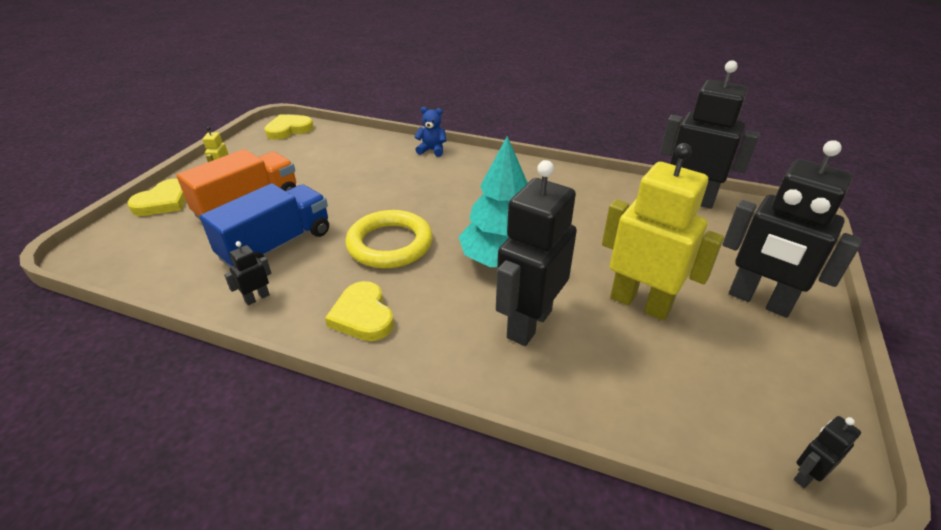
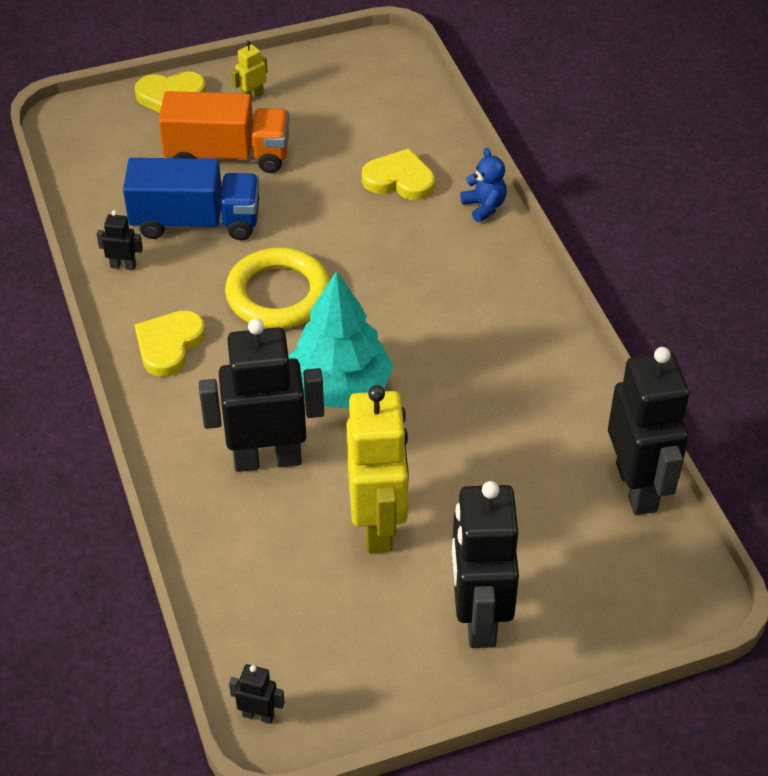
camera: 50 degrees right, 10 degrees up
yellow heart [264,114,314,140] -> yellow heart moved to [362,149,435,200]

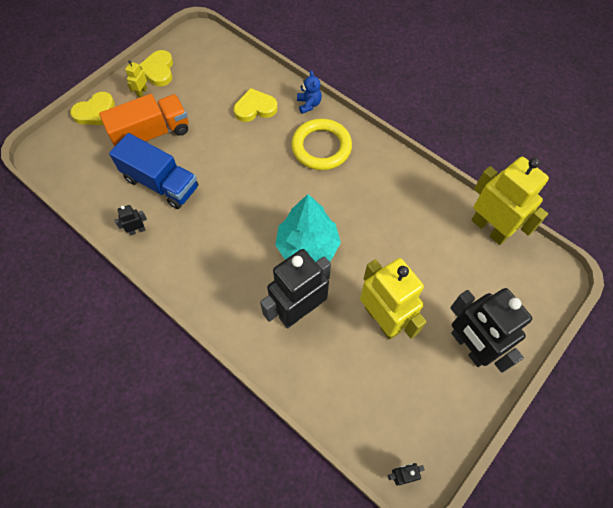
camera: 30 degrees left, 15 degrees up
blue truck [123,158,259,240] -> blue truck turned 60 degrees clockwise [109,133,198,209]
yellow heart [134,310,206,377] -> yellow heart moved to [139,50,173,87]
yellow ring [225,248,330,329] -> yellow ring moved to [291,119,352,170]
blue teddy bear [460,148,507,222] -> blue teddy bear turned 45 degrees clockwise [297,70,322,114]
black robot [608,347,690,515] -> yellow robot [472,157,549,245]

